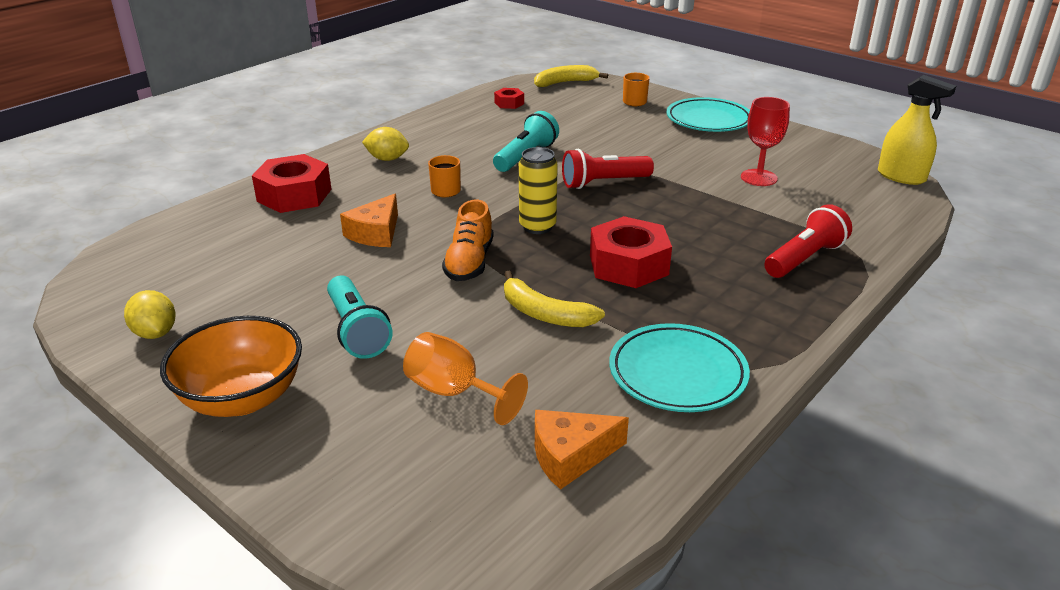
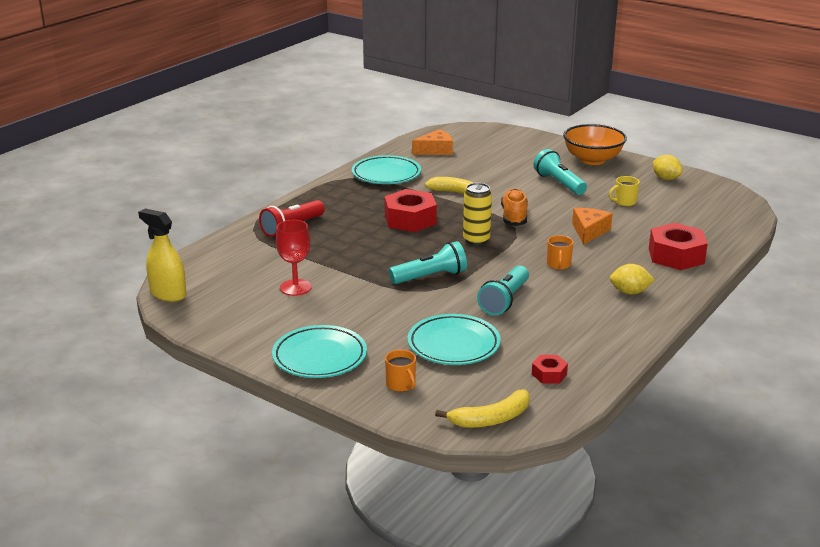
camera: 175 degrees right, 5 degrees down
orange goblet [403,332,528,425] -> none
red flashlight [562,149,654,189] -> turquoise flashlight [389,241,467,284]
none -> turquoise plate [408,314,501,365]
none -> yellow mug [609,176,640,206]

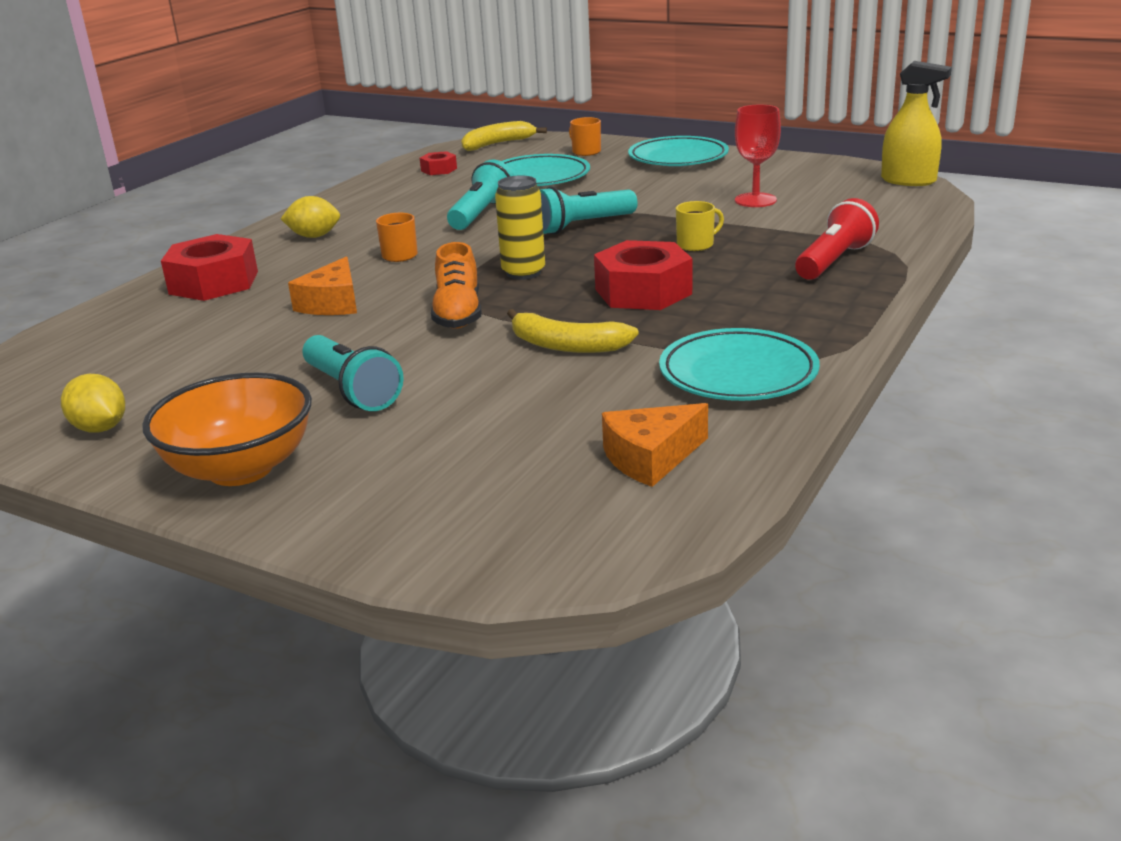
camera: 175 degrees right, 0 degrees up
yellow mug [609,176,640,206] -> yellow mug moved to [676,201,724,251]

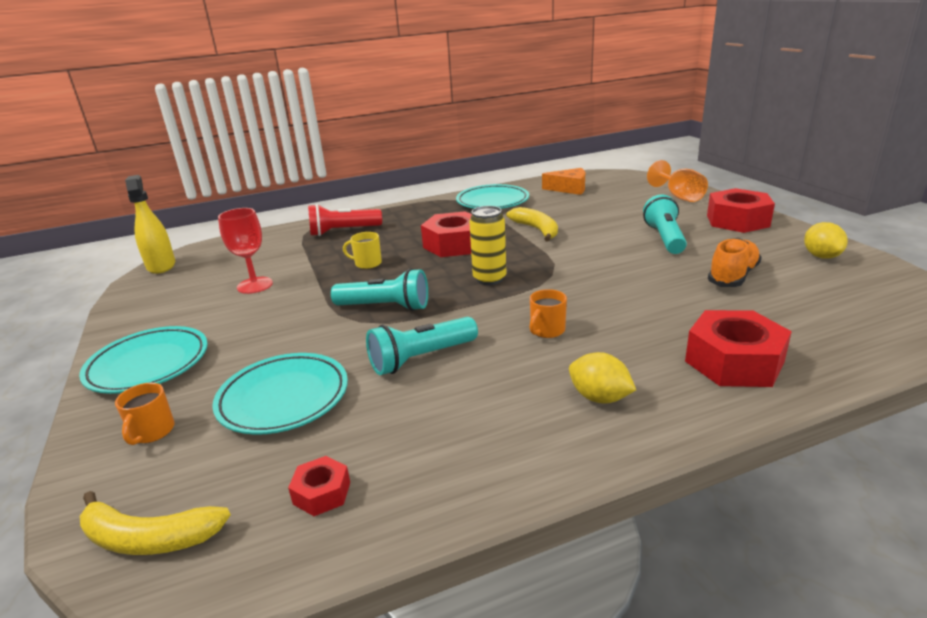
camera: 140 degrees left, 0 degrees up
orange bowl [142,373,312,486] -> red nut [707,188,775,233]
orange cheese [288,256,357,315] -> none
orange shoe [431,242,482,329] -> orange shoe moved to [708,238,762,287]
none -> orange goblet [647,160,708,202]

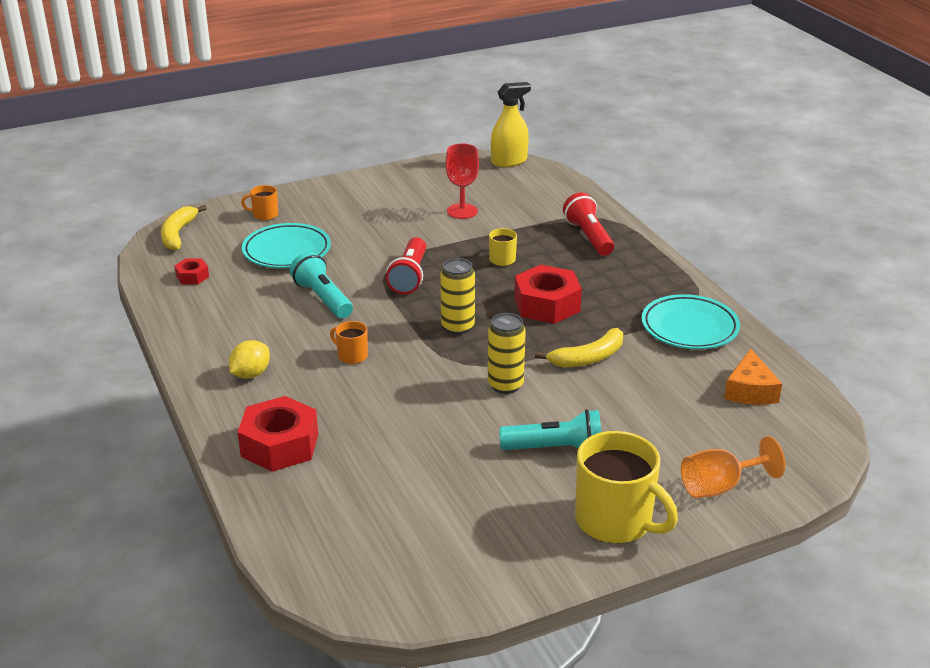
camera: 85 degrees right, 5 degrees up
turquoise plate [79,326,208,394] -> none
turquoise flashlight [331,268,428,311] -> red flashlight [386,237,426,294]
red nut [707,188,775,233] -> yellow mug [575,431,678,543]
orange shoe [708,238,762,287] -> none
yellow lemon [804,222,848,259] -> none
none -> yellow can [488,313,526,394]

